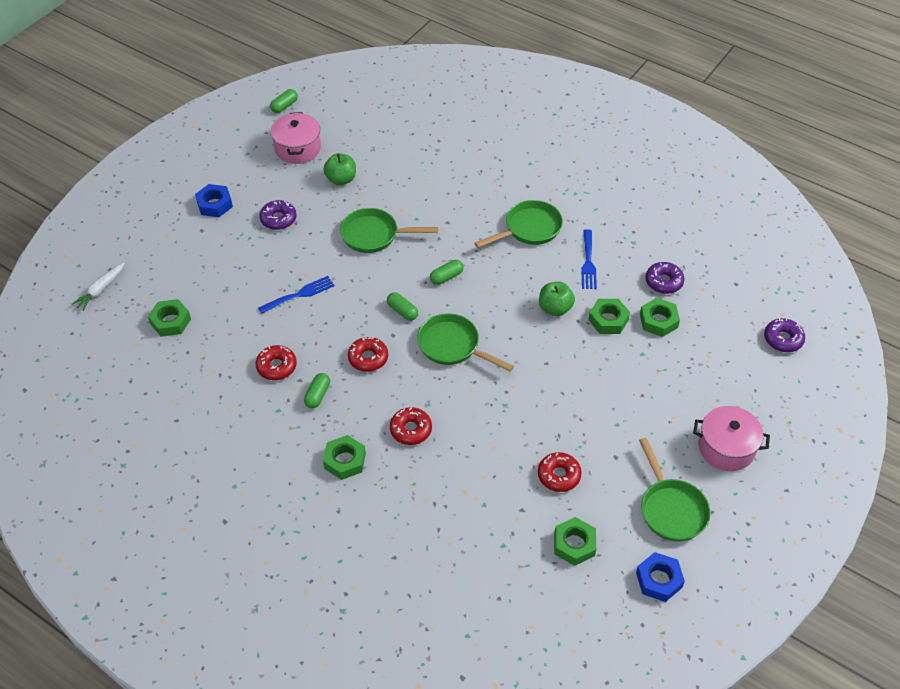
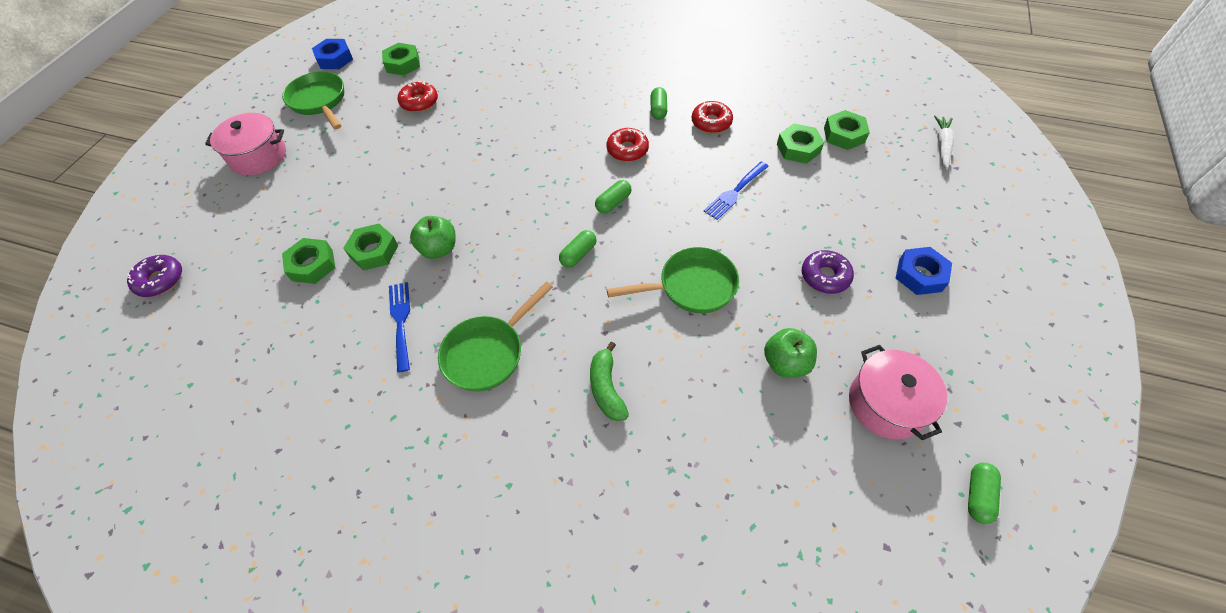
camera: 165 degrees right, 5 degrees up
green nut [323,435,366,480] -> green nut moved to [777,124,824,164]
green capsule [387,292,418,321] -> green capsule turned 75 degrees counterclockwise [595,180,631,213]
red donut [390,407,432,445] -> none
green pan [417,313,514,372] -> none
purple donut [646,262,684,294] -> none
none -> green banana [590,341,629,421]

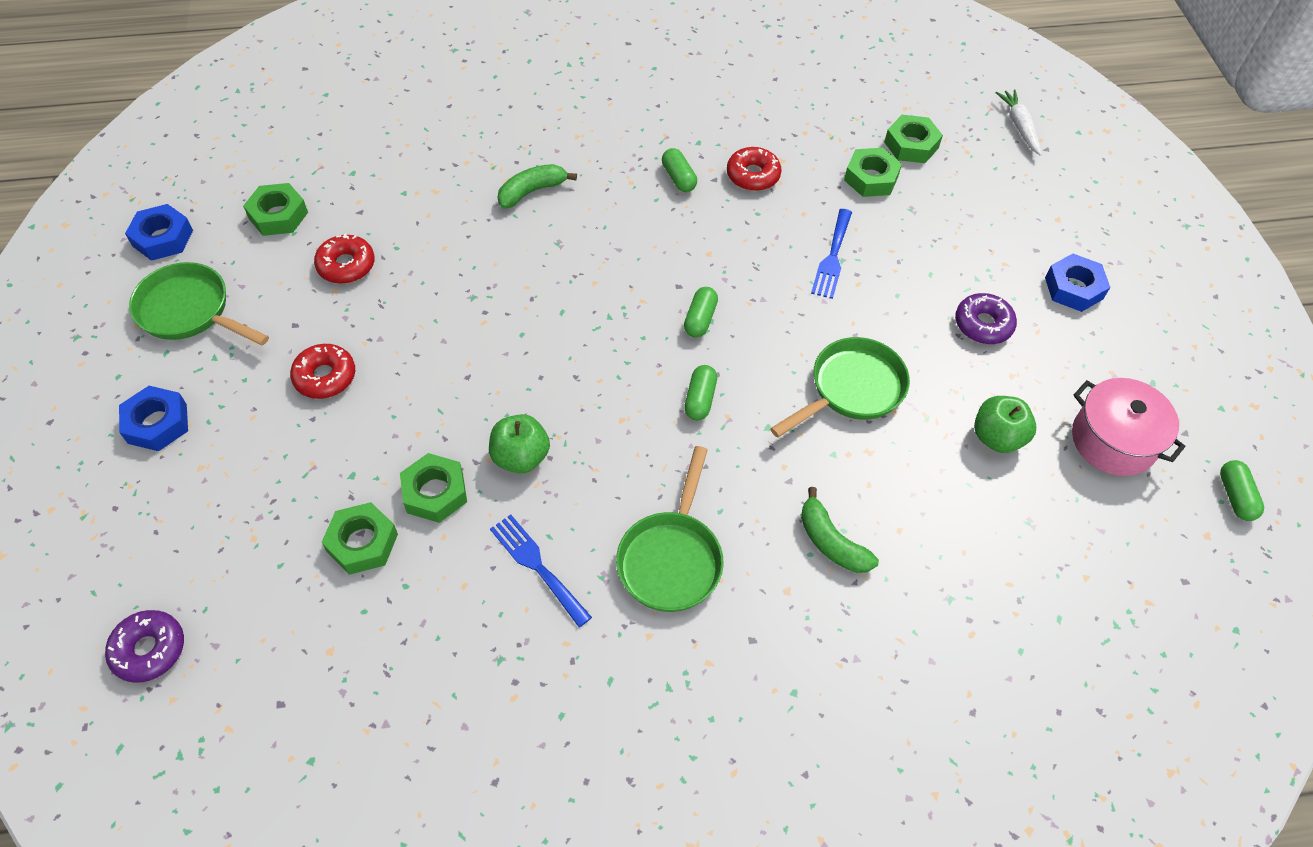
camera: 30 degrees left, 0 degrees up
pink pot [205,113,286,175] -> blue nut [119,386,188,451]
red donut [606,128,649,162] -> red donut moved to [290,344,355,399]
none -> green banana [498,164,577,209]

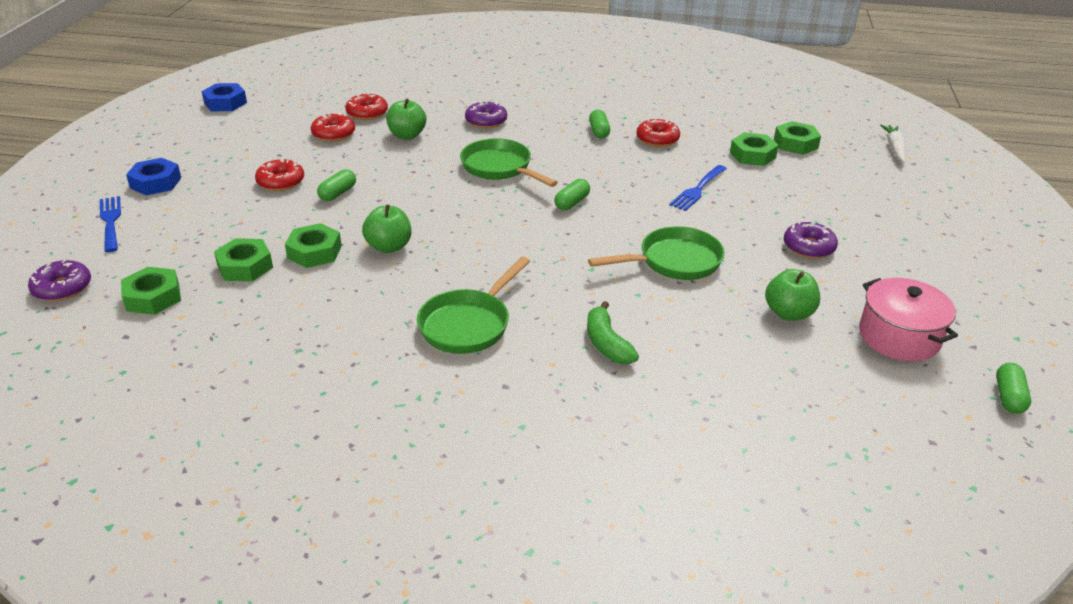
camera: 20 degrees right, 20 degrees down
green pan [129,262,269,346] -> green pan moved to [460,138,558,187]
green nut [243,183,308,236] -> green nut moved to [121,267,181,315]
blue fork [490,514,592,627] -> blue fork moved to [100,196,121,252]
green banana [498,164,577,209] -> purple donut [465,101,507,128]
green capsule [684,365,717,420] -> green capsule moved to [317,169,356,201]
blue nut [1045,254,1110,312] -> none
none -> red donut [345,93,388,120]
none -> green apple [386,99,426,139]

